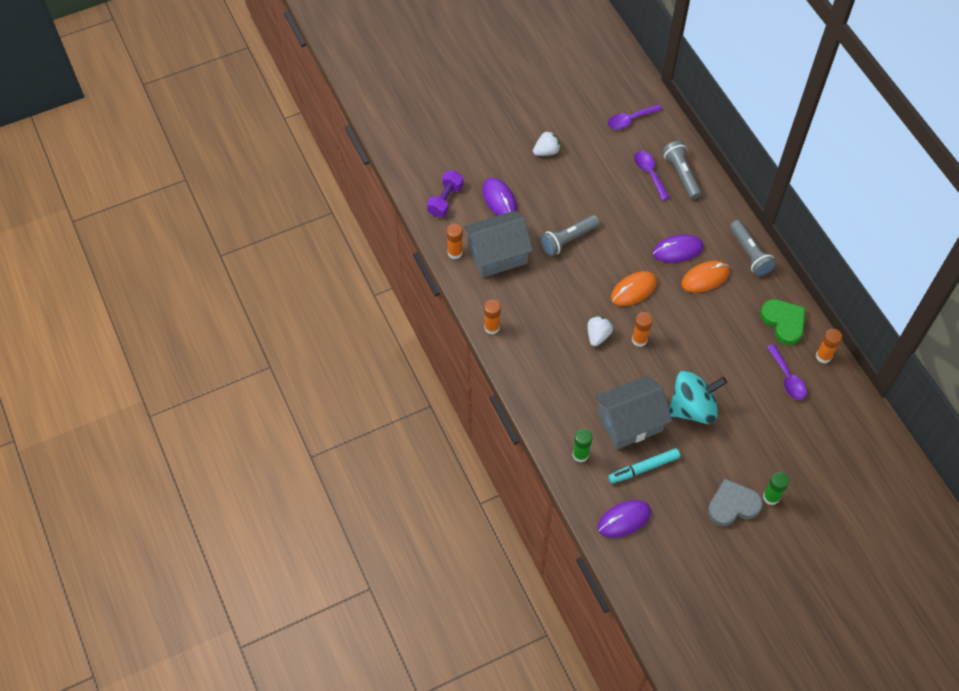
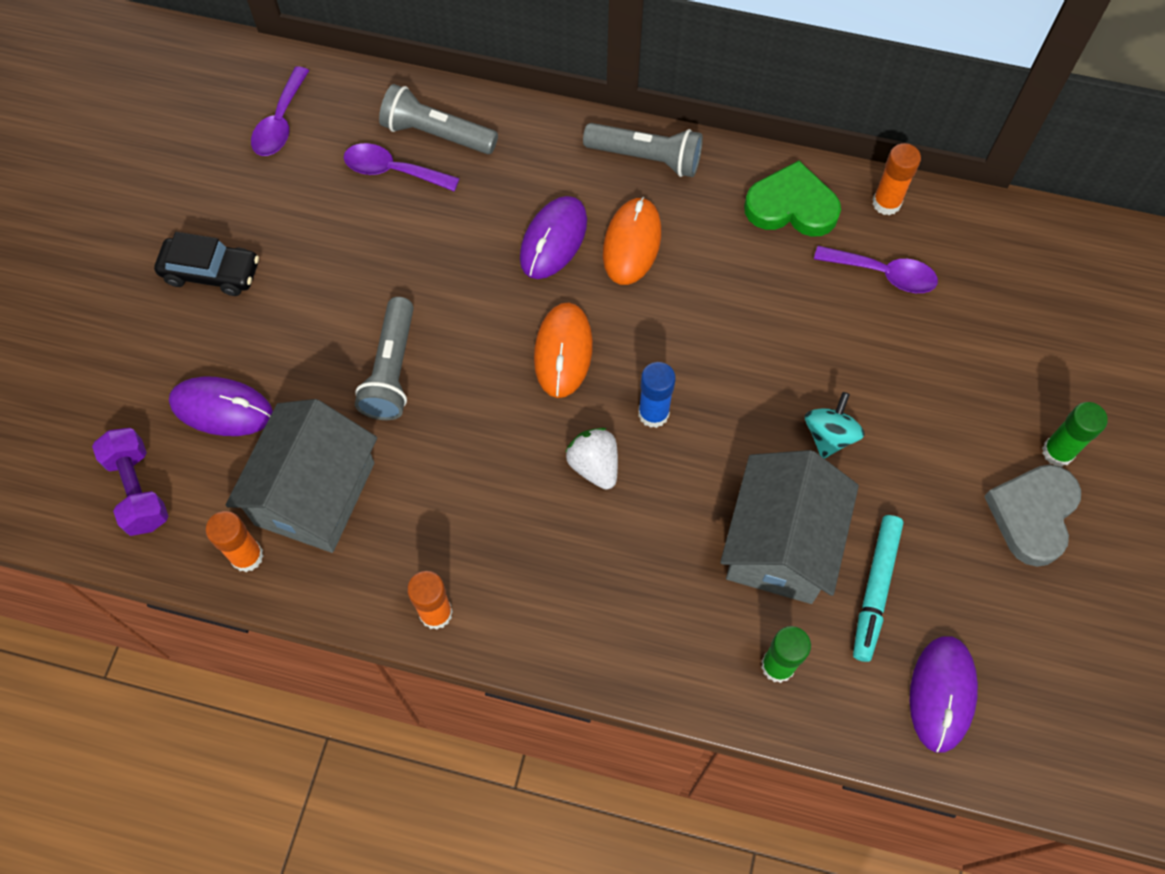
camera: 50 degrees left, 5 degrees up
white strawberry [533,131,561,156] -> black car [154,232,259,296]
orange glue stick [632,312,653,347] -> blue glue stick [638,362,676,428]
turquoise spinning top [669,371,727,424] -> turquoise spinning top [805,392,865,459], size x0.53

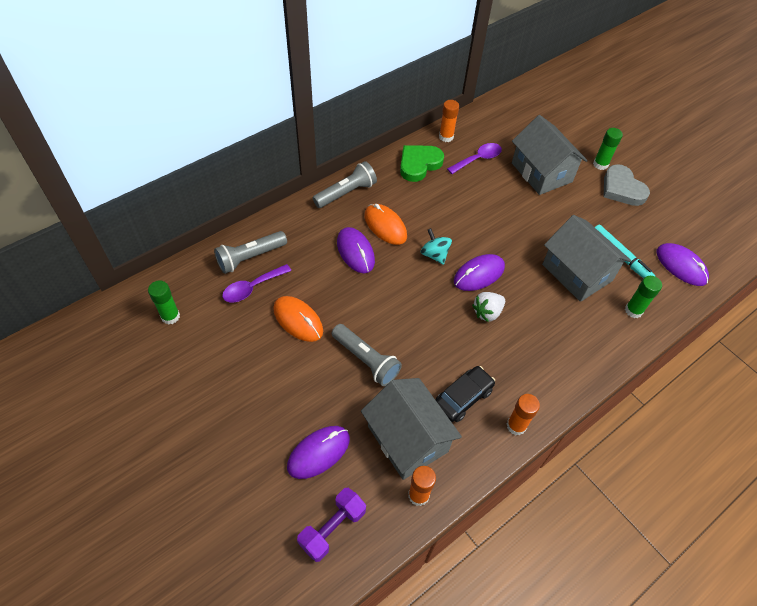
camera: 55 degrees left, 10 degrees down
purple dumbbell [92,428,169,536] -> purple dumbbell turned 60 degrees counterclockwise [297,488,366,562]
black car [154,232,259,296] -> black car moved to [436,366,495,422]
purple spoon [251,66,309,156] -> green glue stick [148,280,180,325]
orange mouse [534,303,593,398] -> orange mouse moved to [273,296,323,342]
white strawberry [566,428,618,490] -> white strawberry turned 45 degrees counterclockwise [472,292,505,322]
blue glue stick [638,362,676,428] -> purple mouse [454,254,505,291]
turquoise spinning top [805,392,865,459] -> turquoise spinning top moved to [421,228,452,265]
none -> grey house [512,115,588,195]

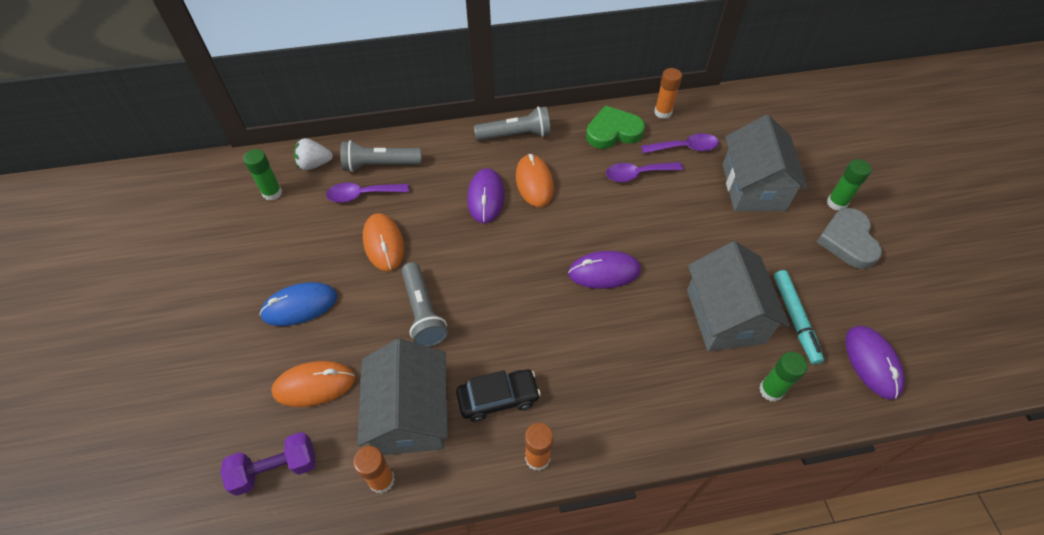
camera: 30 degrees right, 0 degrees up
purple mouse [287,426,350,479] -> orange mouse [271,361,355,407]
turquoise spinning top [421,228,452,265] -> none
white strawberry [472,292,505,322] -> white strawberry moved to [293,138,333,170]
none -> blue mouse [260,282,337,326]
none -> purple spoon [606,162,683,182]

